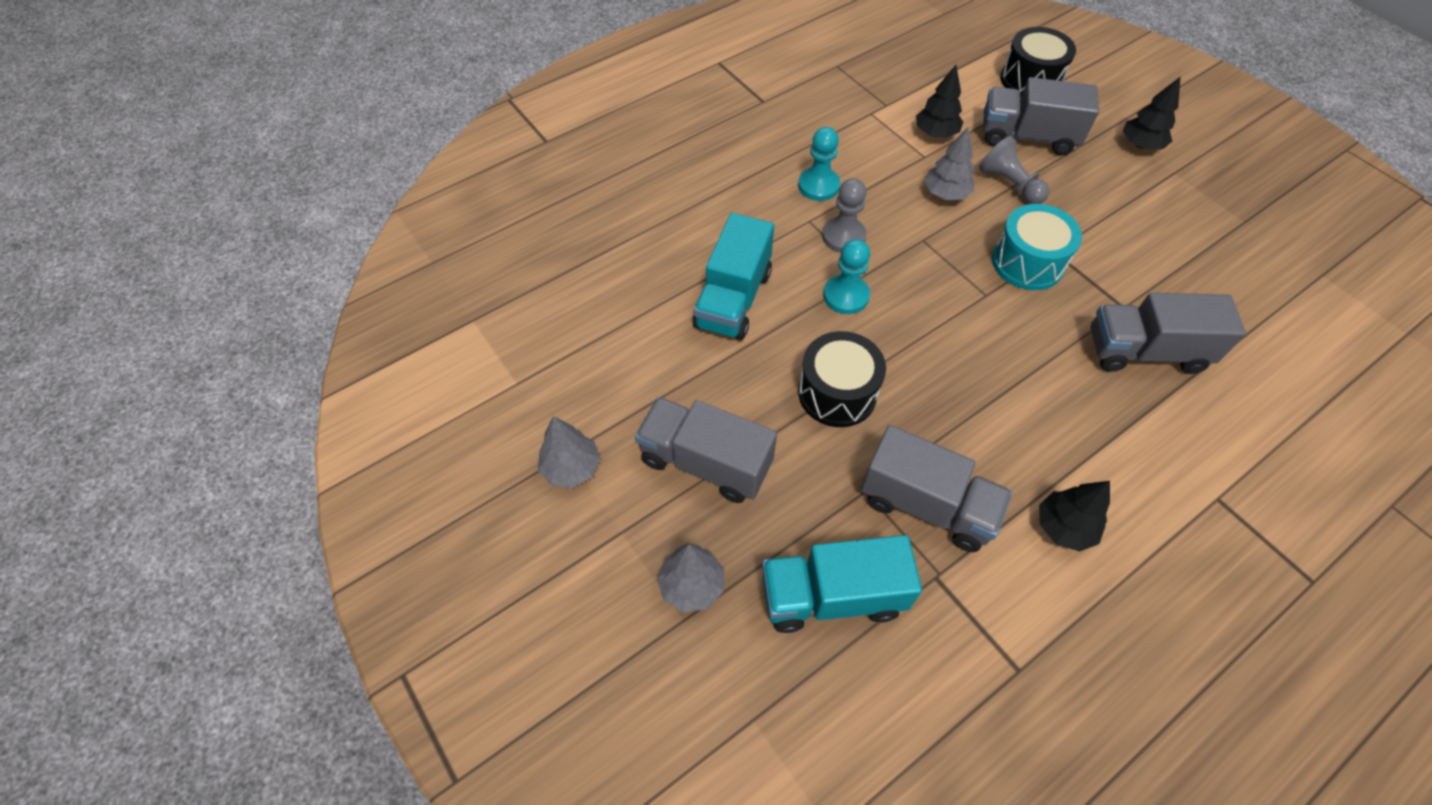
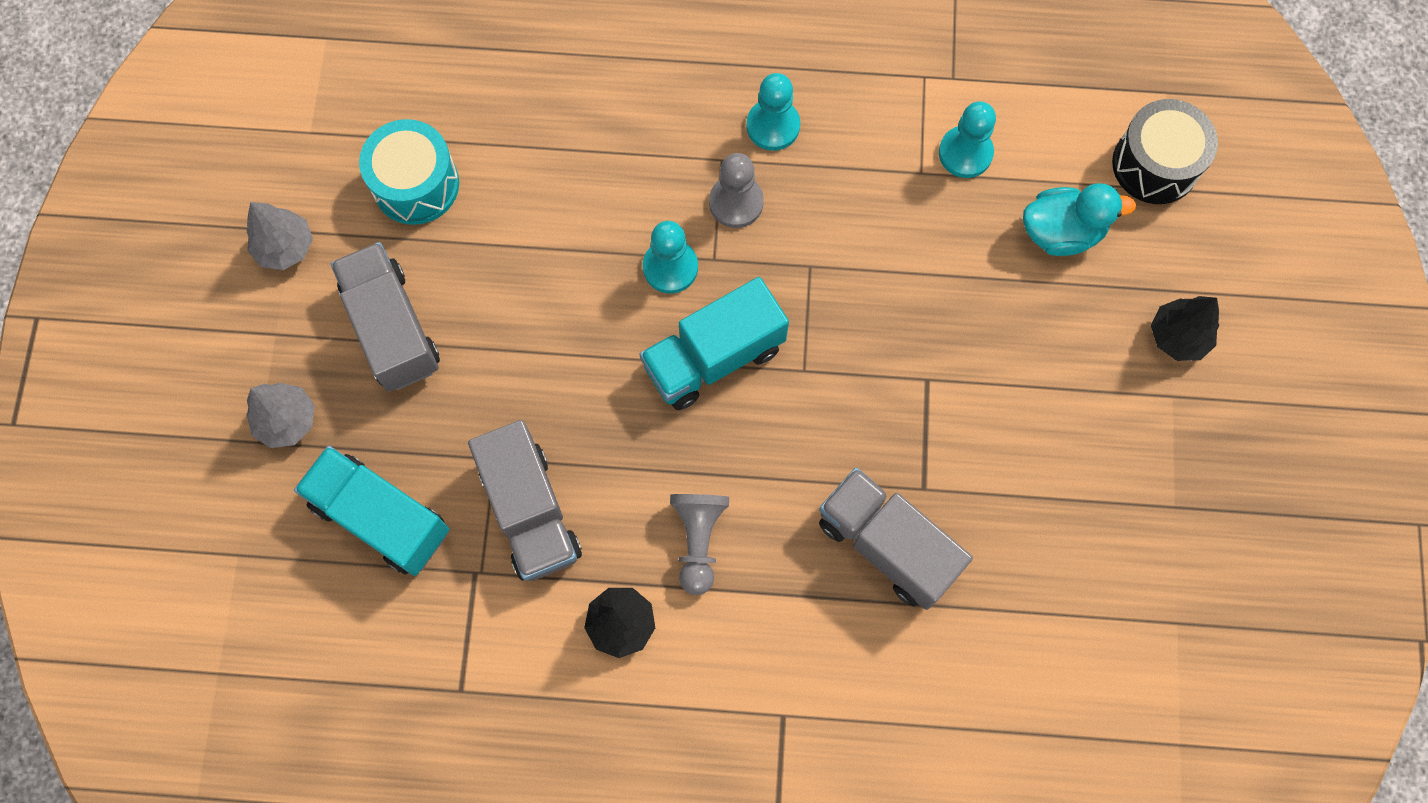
camera: 40 degrees right, 15 degrees up
turquoise truck [693,213,774,340] -> turquoise truck moved to [640,277,789,410]
black drum [798,331,886,427] -> none
black tree [916,65,963,138] -> turquoise pawn [939,101,996,178]
grey tree [924,127,974,200] -> none
grey pawn [979,136,1050,204] -> grey pawn moved to [670,494,729,595]
grey truck [983,77,1099,155] -> turquoise duck [1023,183,1136,256]
turquoise drum [992,204,1082,290] -> turquoise drum moved to [359,119,459,225]

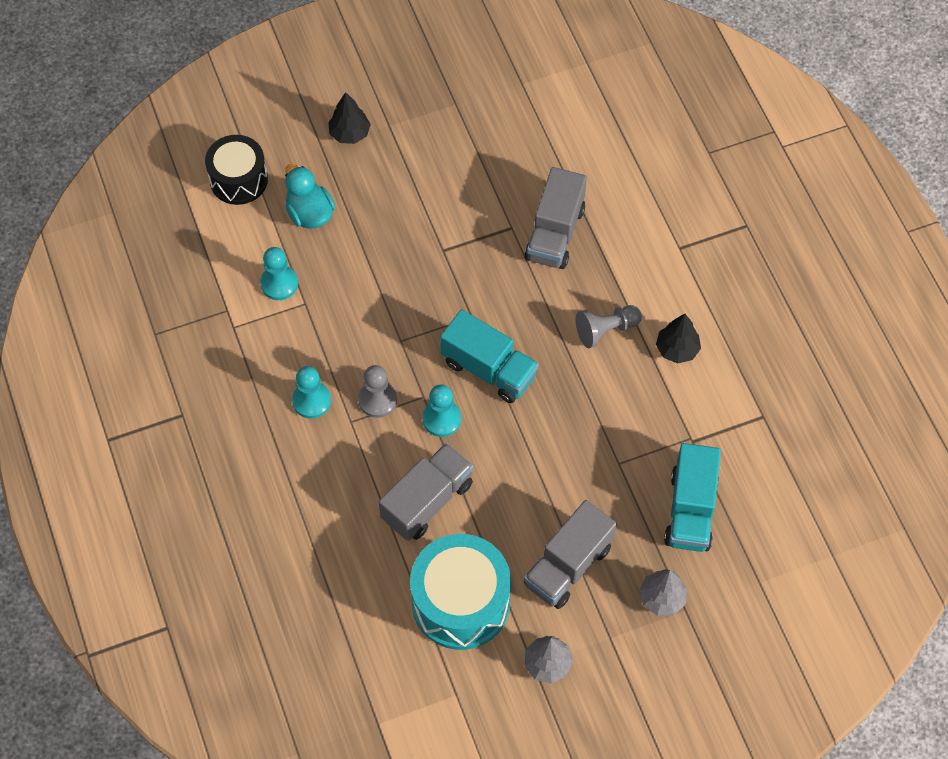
camera: 115 degrees left, 10 degrees down
turquoise drum [359,119,459,225] -> turquoise drum [410,534,511,650], size x1.51
grey truck [468,420,582,581] -> grey truck moved to [379,443,473,541]

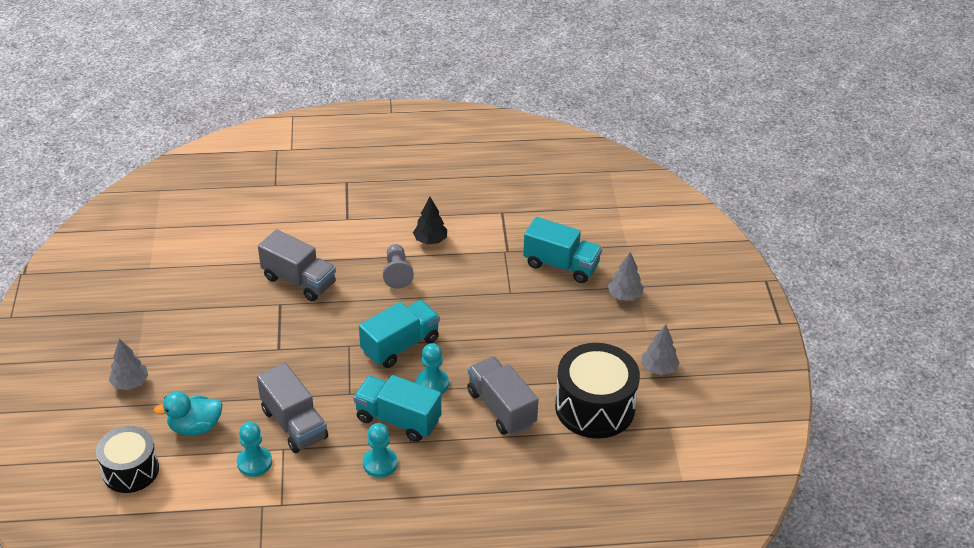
camera: 75 degrees left, 20 degrees down
black tree [328,92,371,144] -> grey tree [109,338,148,390]
grey pawn [358,365,397,418] -> turquoise truck [353,375,441,442]
turquoise drum [410,534,511,650] -> black drum [555,343,640,439]
grey truck [524,500,617,609] -> grey truck moved to [257,363,328,453]

